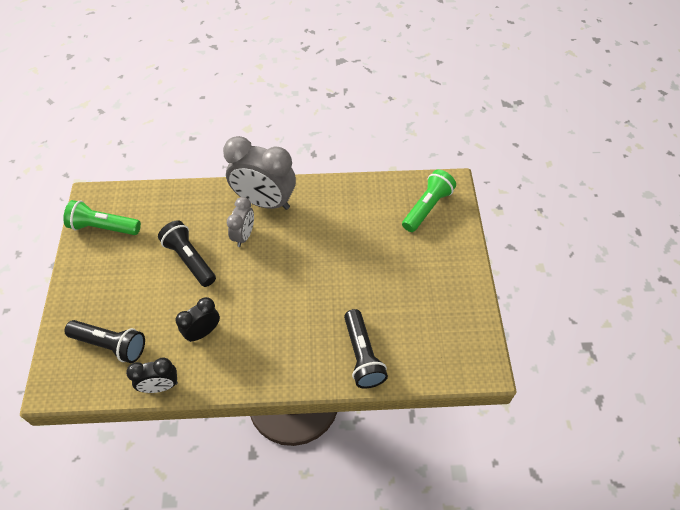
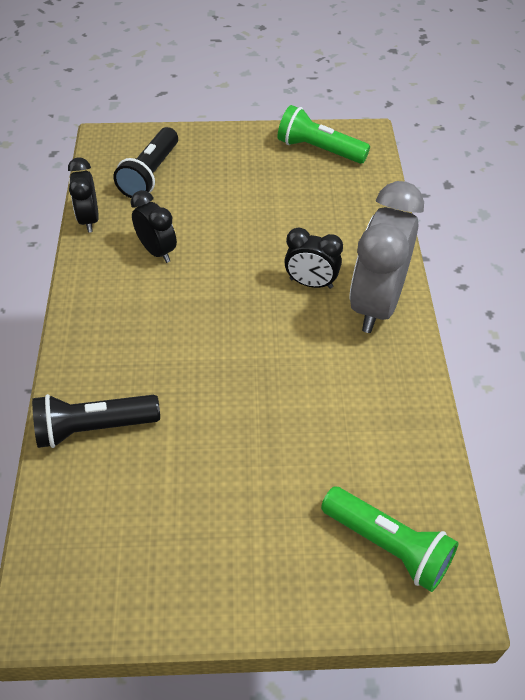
camera: 90 degrees right, 5 degrees down
green flashlight [63,200,141,235] -> green flashlight turned 75 degrees counterclockwise [278,105,370,164]
black flashlight [158,221,216,287] -> none
grey clock [227,197,254,247] -> black clock [284,228,343,289]

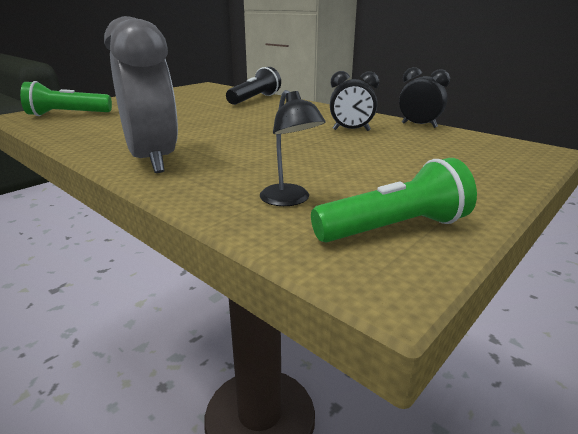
camera: 135 degrees right, 25 degrees down
black flashlight [113,127,178,198] -> none
black clock [284,228,343,289] -> none
none -> black lamp [260,90,325,206]

